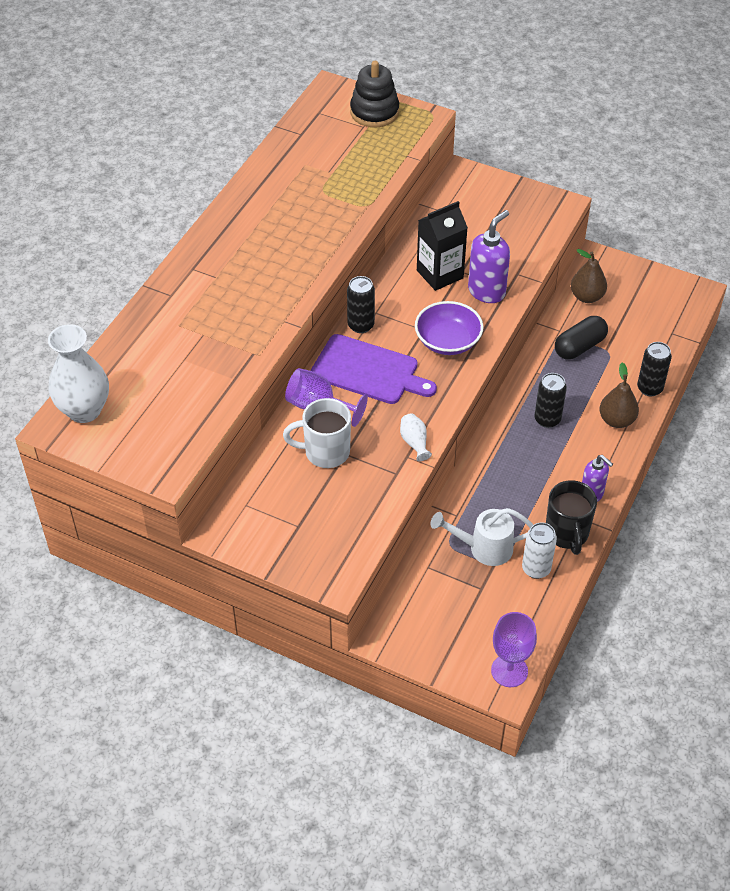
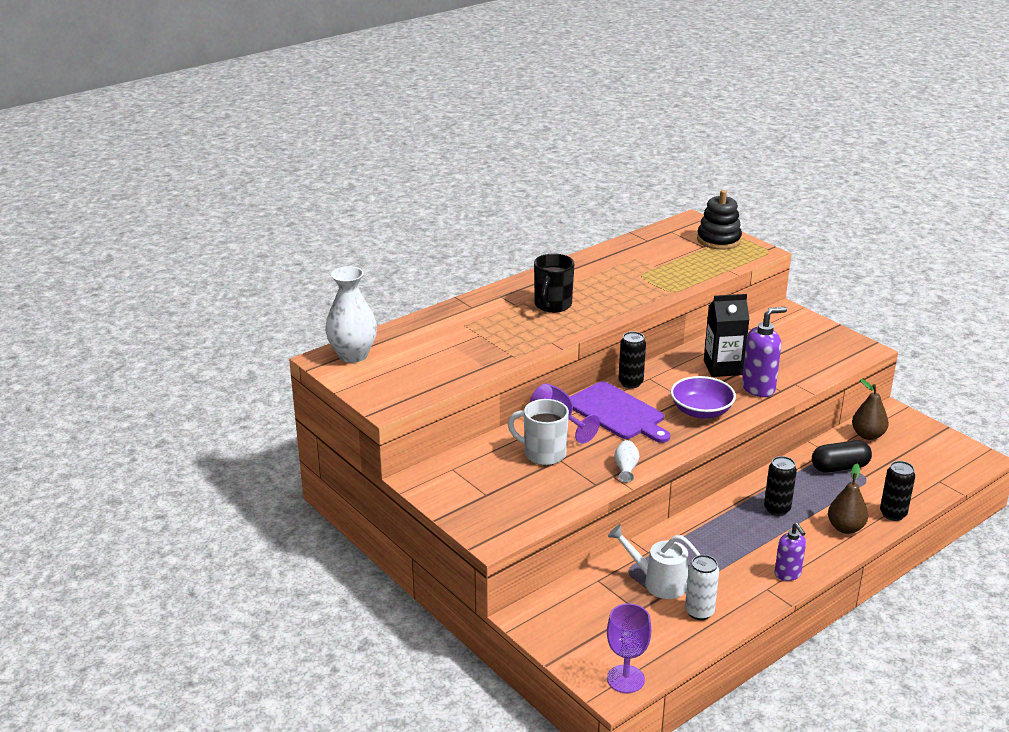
camera: 25 degrees right, 20 degrees down
black mug [546,480,597,555] -> black mug moved to [534,254,574,313]

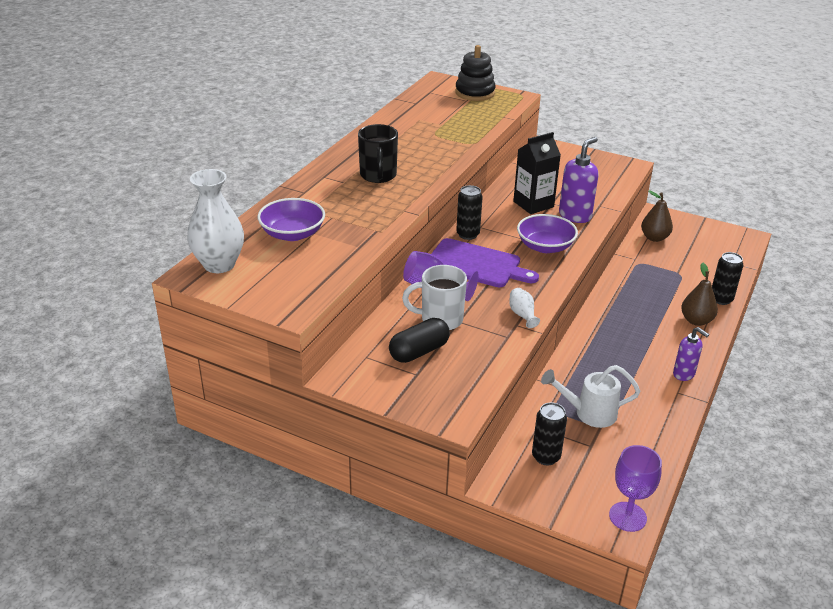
camera: 25 degrees left, 5 degrees up
white can [685,555,719,620] -> none
black can [764,456,797,516] -> black can moved to [532,402,567,465]
black capsule [812,440,872,473] -> black capsule moved to [389,318,450,363]
none -> purple bowl [257,198,325,241]

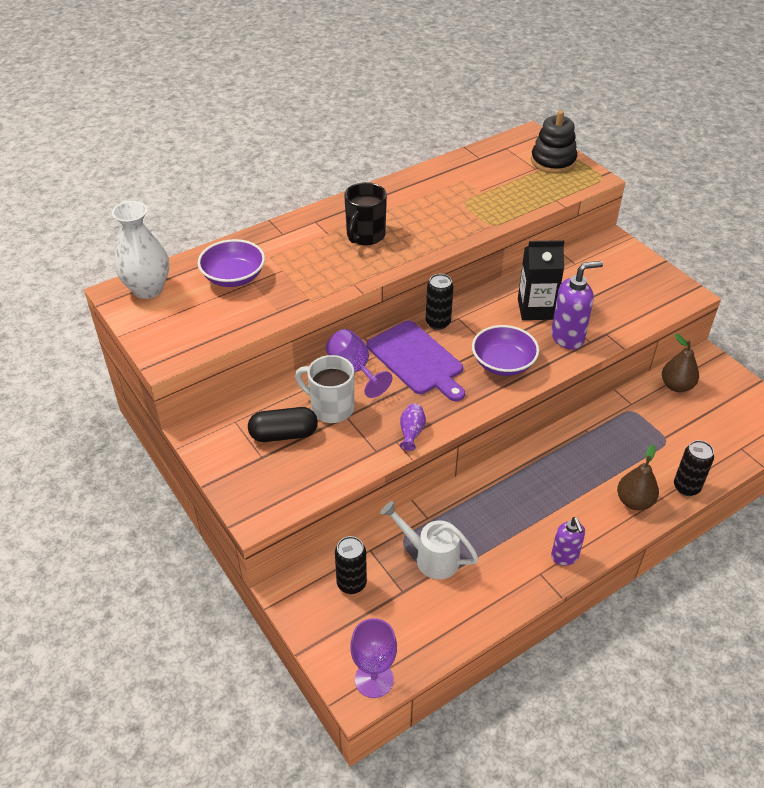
camera: 30 degrees right, 10 degrees up
white vase [509,288,540,328] -> purple vase [400,403,426,451]

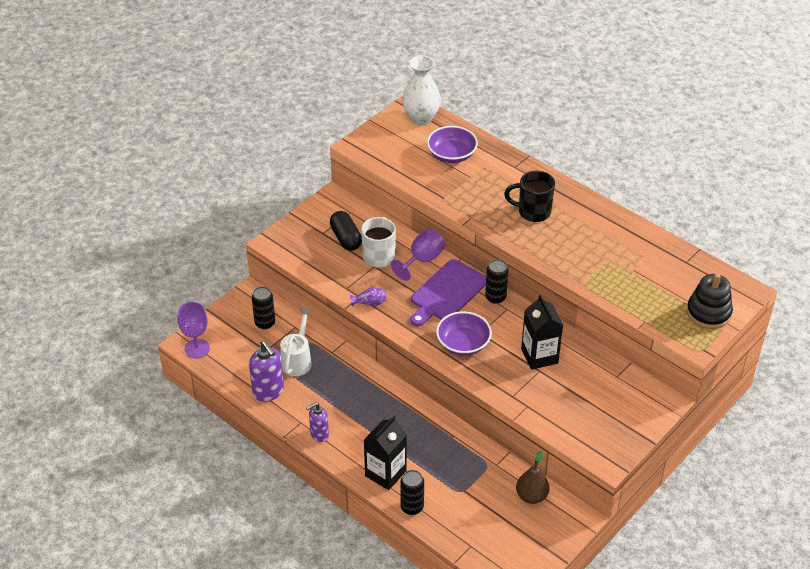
camera: 75 degrees right, 0 degrees up
purple soap dispenser [551,261,603,350] -> purple soap dispenser moved to [249,341,284,402]
brown pear [617,444,659,510] -> black carton [364,416,407,490]

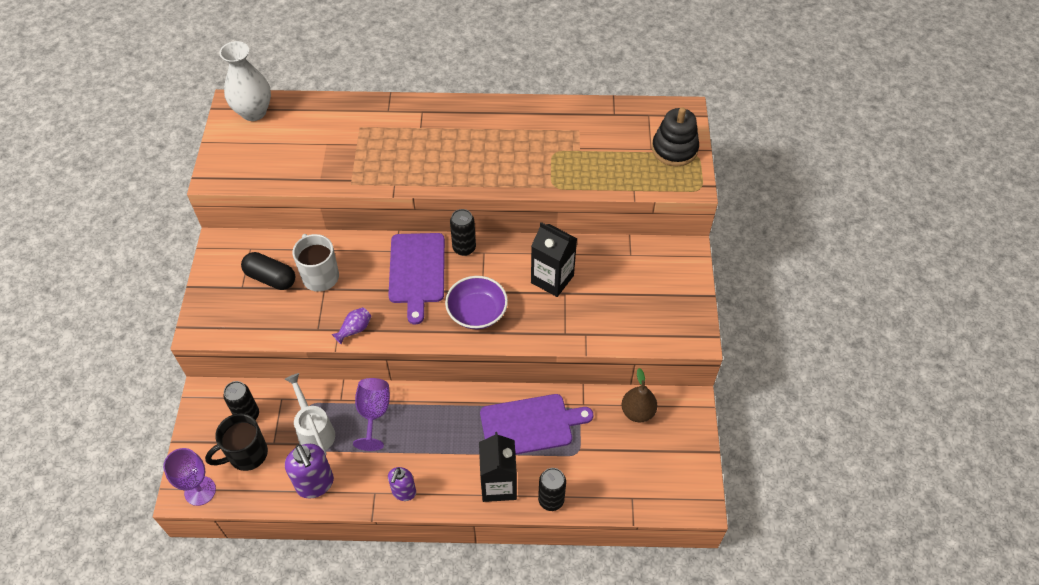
camera: 40 degrees left, 10 degrees up
purple soap dispenser [249,341,284,402] -> purple soap dispenser turned 45 degrees clockwise [285,444,334,499]
purple goblet [391,228,445,281] -> purple goblet moved to [353,378,390,451]
purple bowl [427,126,478,163] -> none
black mug [504,171,555,222] -> black mug moved to [205,414,268,471]
none -> purple cutting board [480,394,593,455]

